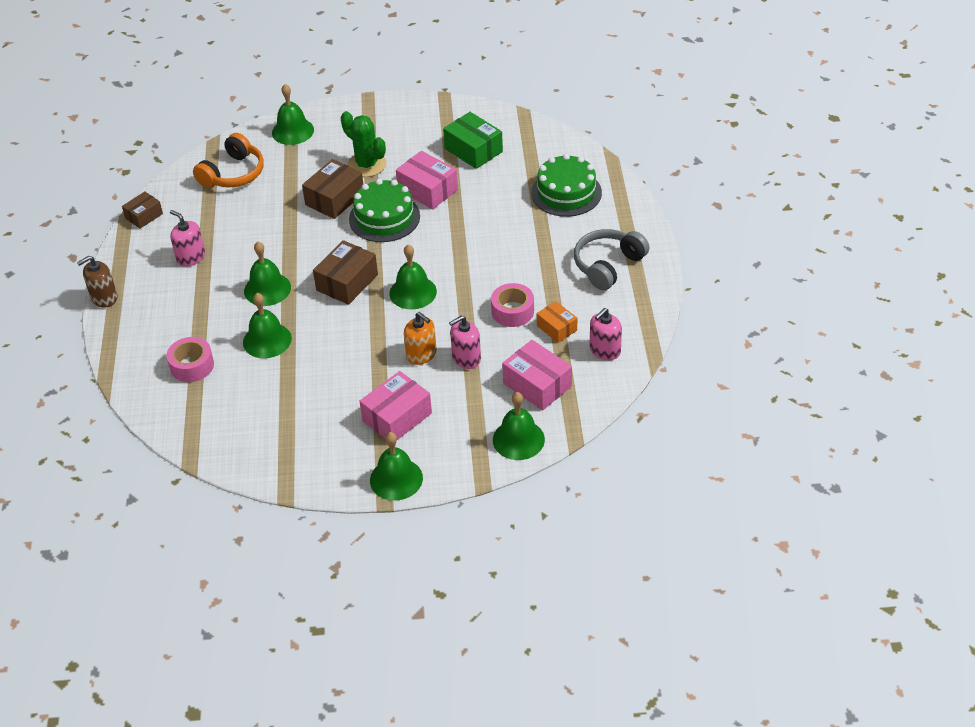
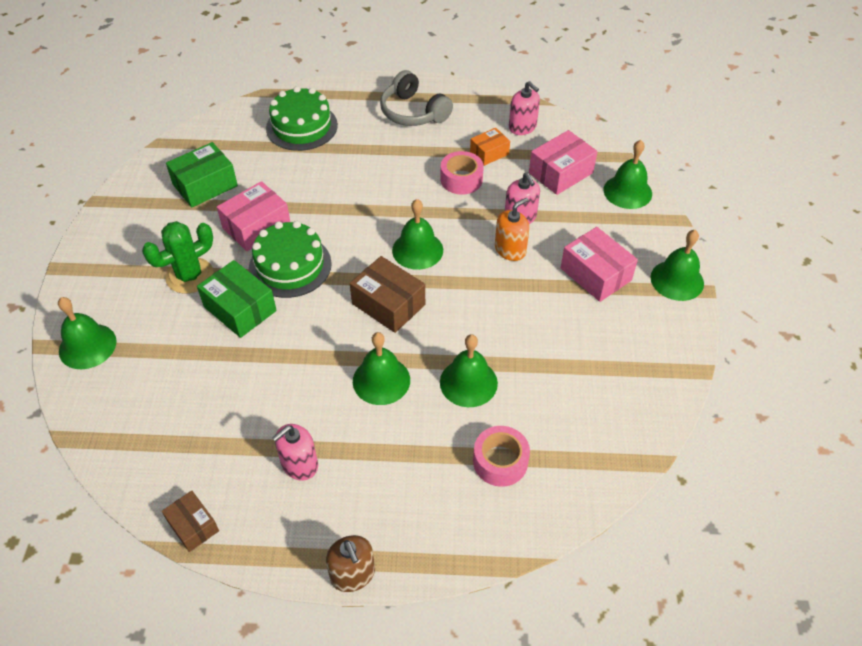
camera: 85 degrees left, 5 degrees up
orange headphones [193,133,264,188] -> none
brown box [302,159,363,219] -> green box [197,260,277,338]

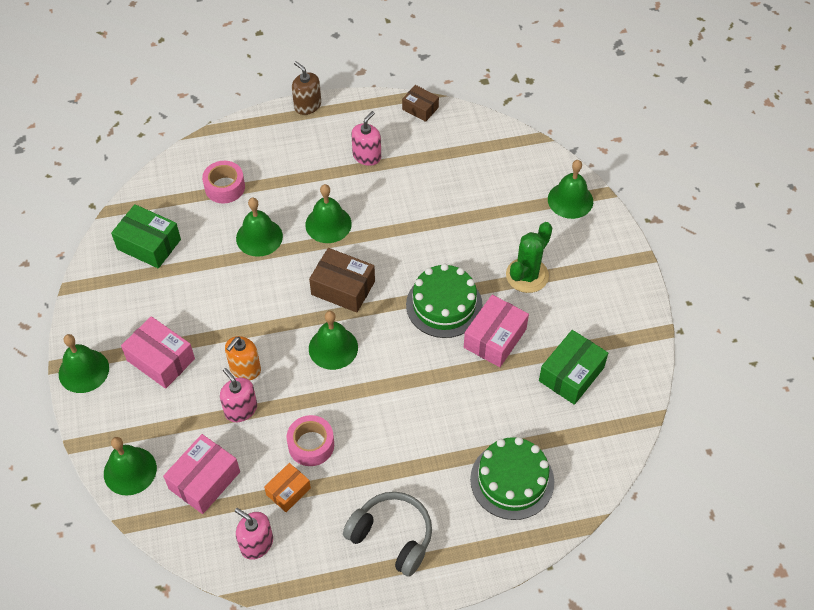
camera: 165 degrees right, 5 degrees up
green box [197,260,277,338] -> green box moved to [111,204,181,268]

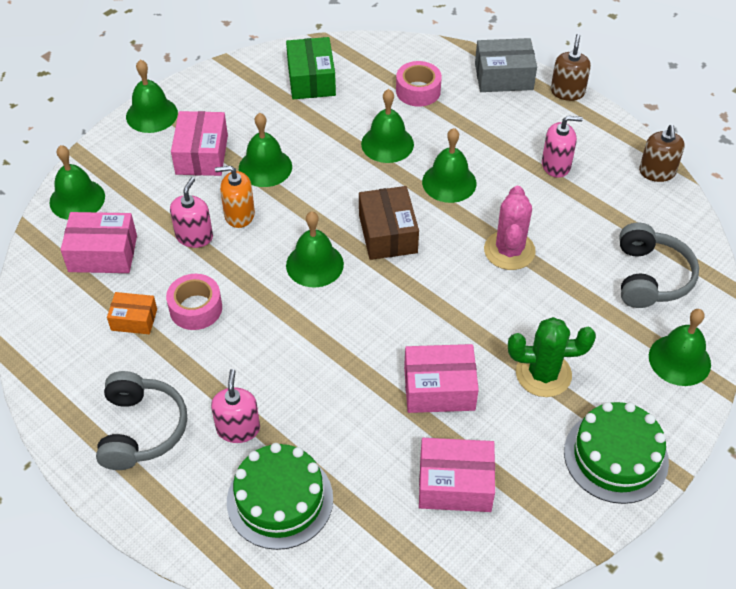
camera: 55 degrees right, 5 degrees down
pink soap dispenser [235,508,273,560] -> pink soap dispenser moved to [211,369,260,443]
brown box [402,85,439,122] -> brown soap dispenser [639,125,685,182]
green cake [406,264,483,338] -> green cake moved to [564,402,669,504]
green box [539,330,608,405] -> pink box [419,438,495,512]
none -> green bell [239,113,292,187]
none -> grey box [475,38,537,92]
none -> pink cactus [484,186,536,270]
none -> grey headphones [620,223,699,308]

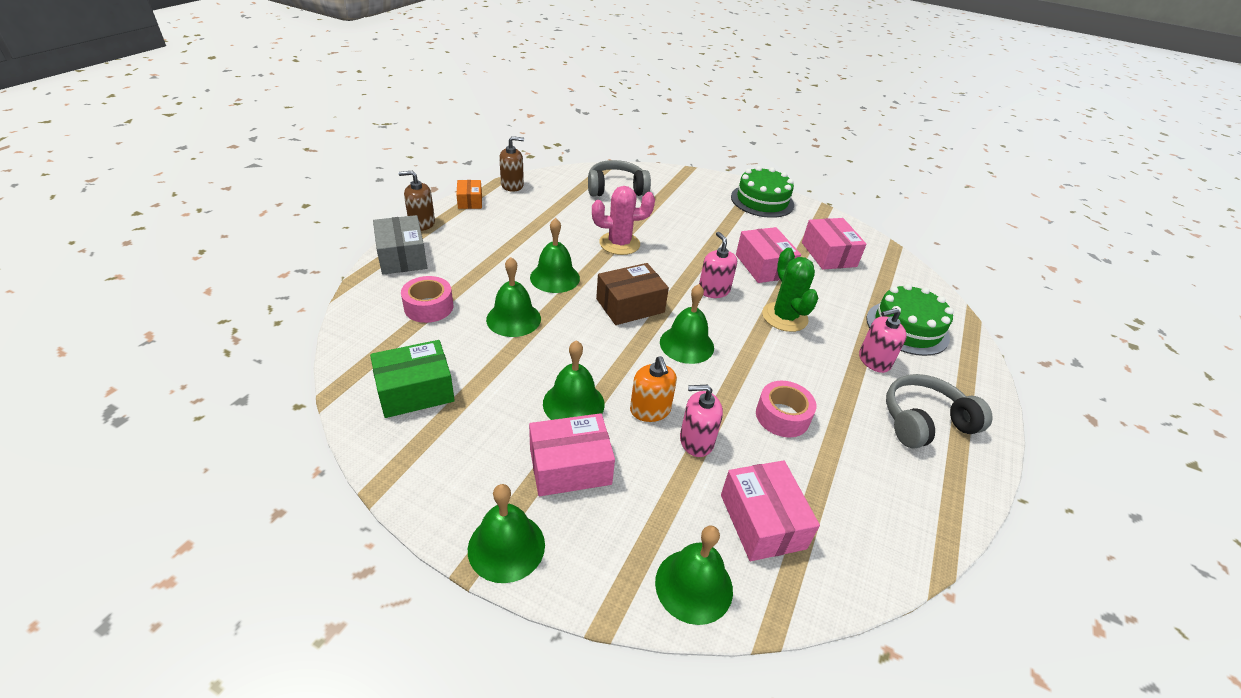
camera: 110 degrees left, 10 degrees down
orange box [107,292,157,334] -> orange box moved to [456,180,482,209]
green cactus [508,317,596,397] -> green cactus moved to [762,248,818,332]
pink soap dispenser [542,116,583,178] -> pink soap dispenser moved to [699,232,737,298]
green bell [649,309,711,386] -> none

